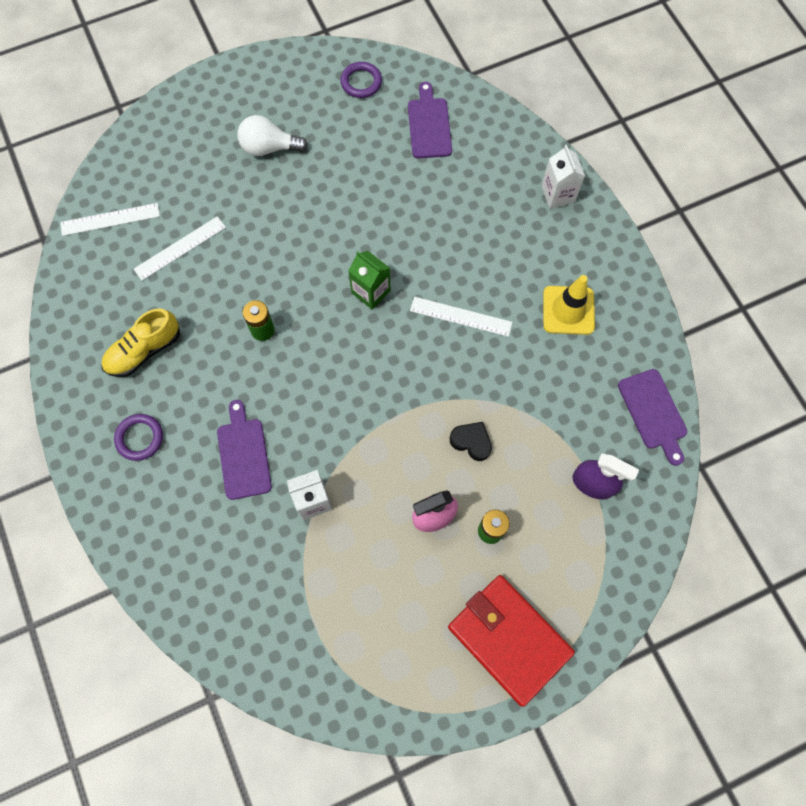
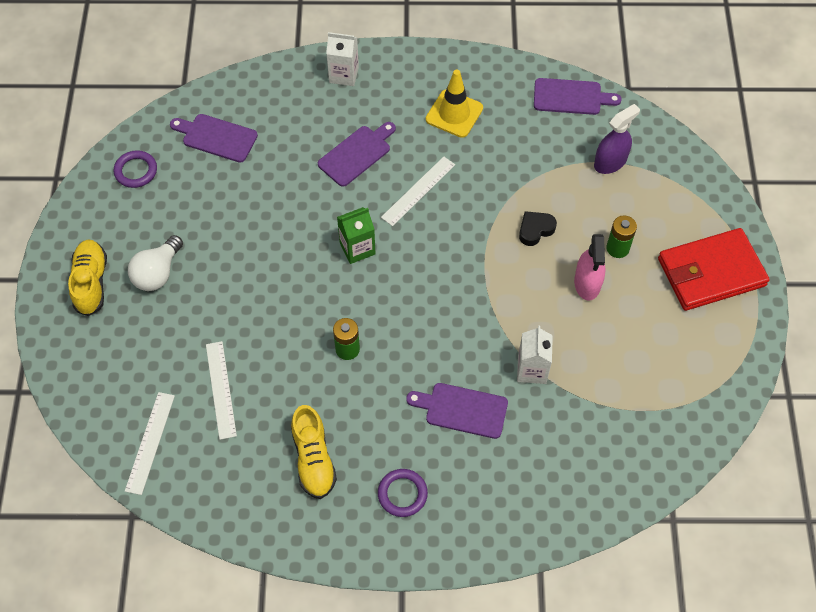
camera: 65 degrees left, 10 degrees down
none -> yellow shoe [68,240,107,316]
none -> purple cutting board [318,122,396,187]

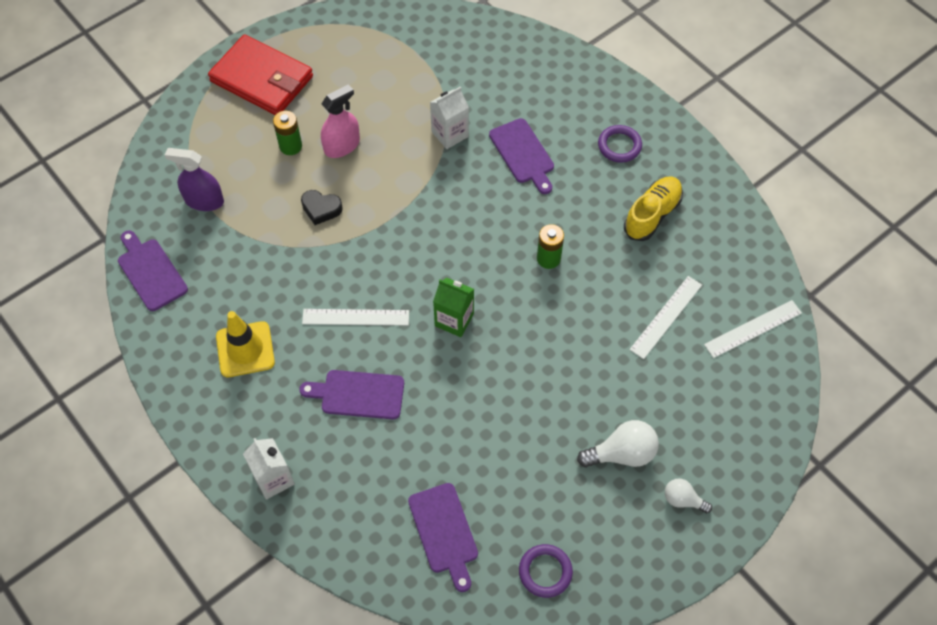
camera: 130 degrees left, 0 degrees up
yellow shoe [68,240,107,316] -> white light bulb [665,478,712,513]

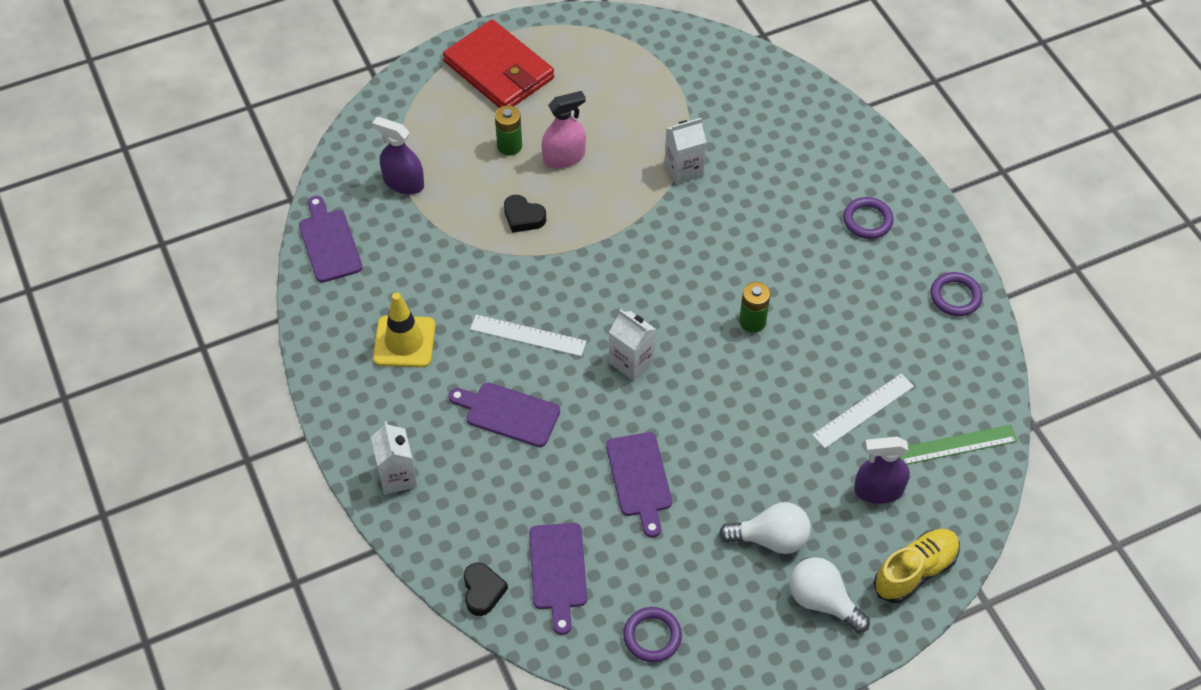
camera: 15 degrees right, 5 degrees down
green carton [433,278,474,337] -> white carton [609,309,656,381]
purple cutting board [489,118,554,194] -> purple cutting board moved to [606,432,672,537]
yellow shoe [624,176,683,241] -> yellow shoe moved to [873,529,960,603]
white light bulb [665,478,712,513] -> white light bulb [790,557,870,633], size x1.64
white ruler [704,300,802,358] -> green ruler [899,425,1018,464]
none -> black heart [464,562,508,616]
none -> purple spray bottle [854,436,910,504]
none -> purple ring [931,272,982,316]

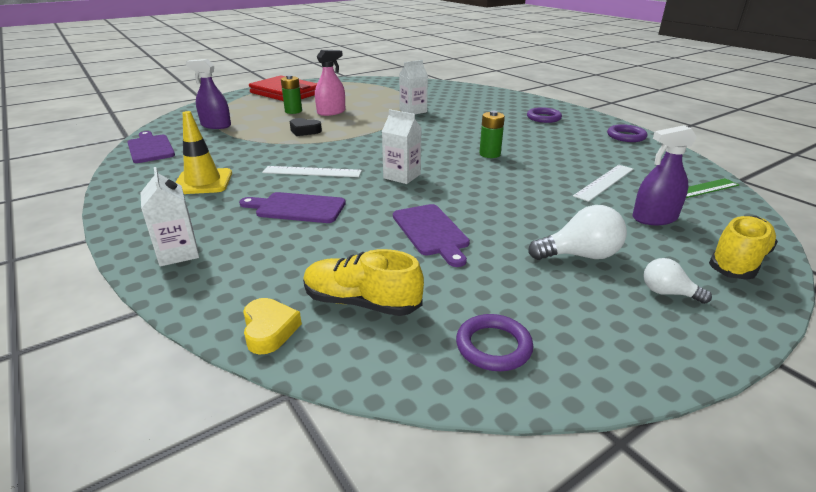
camera: 10 degrees left, 25 degrees down
black heart [464,562,508,616] -> yellow heart [243,298,302,355]
purple cutting board [529,523,587,635] -> yellow shoe [303,249,424,316]
white light bulb [790,557,870,633] -> white light bulb [643,258,712,304], size x0.61

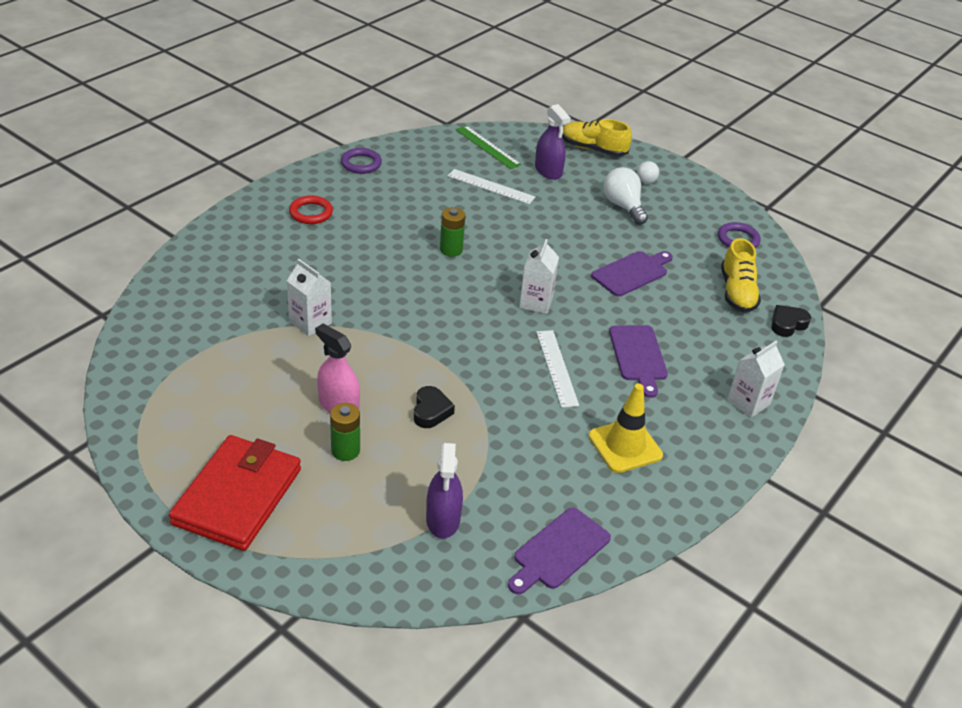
camera: 110 degrees left, 10 degrees up
yellow heart [243,298,302,355] -> black heart [771,305,811,337]
purple ring [527,107,562,123] -> red ring [289,196,333,224]

